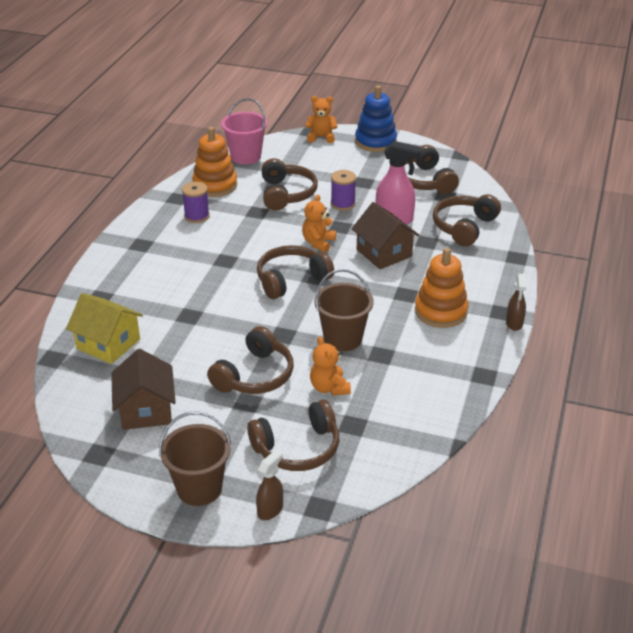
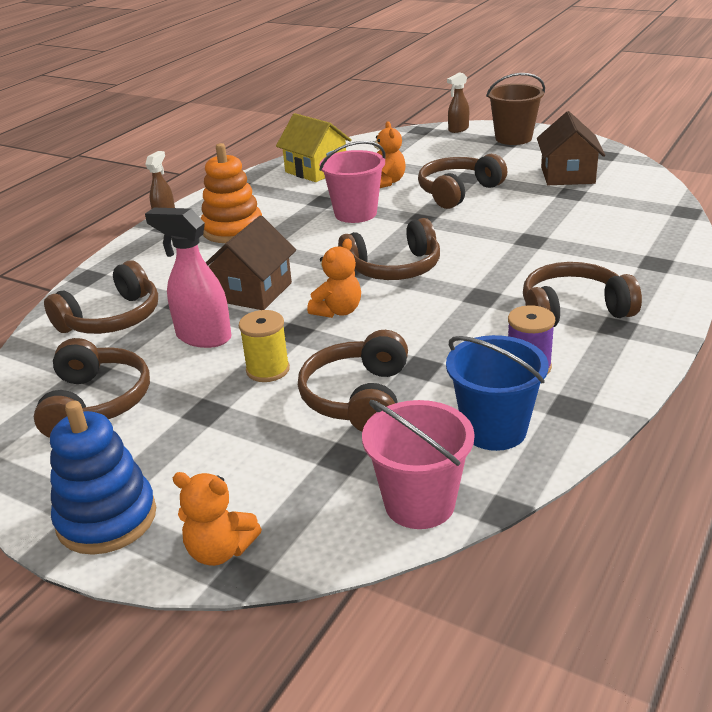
camera: 165 degrees left, 5 degrees down
yellow house [66,293,143,364] -> yellow house moved to [276,113,352,182]
orange stacking toy [192,127,237,197] -> blue bucket [446,335,549,451]
brown headphones [247,400,339,471] -> brown headphones moved to [523,262,642,327]
brown bucket [315,269,374,351] -> pink bucket [319,141,386,223]
purple spool [331,170,356,211] -> yellow spool [239,310,290,382]
brown house [352,202,419,269] -> brown house turned 45 degrees clockwise [206,215,296,310]

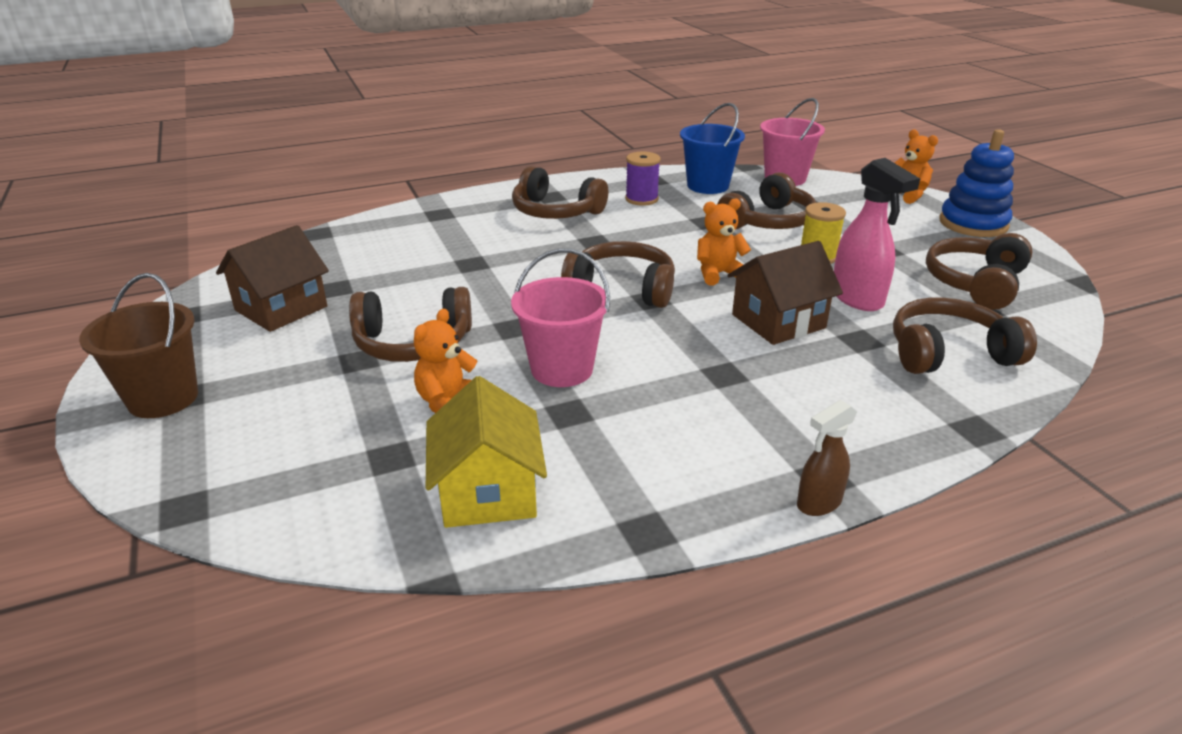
camera: 145 degrees left, 0 degrees up
orange stacking toy [201,143,262,243] -> none
brown spray bottle [447,72,469,133] -> none

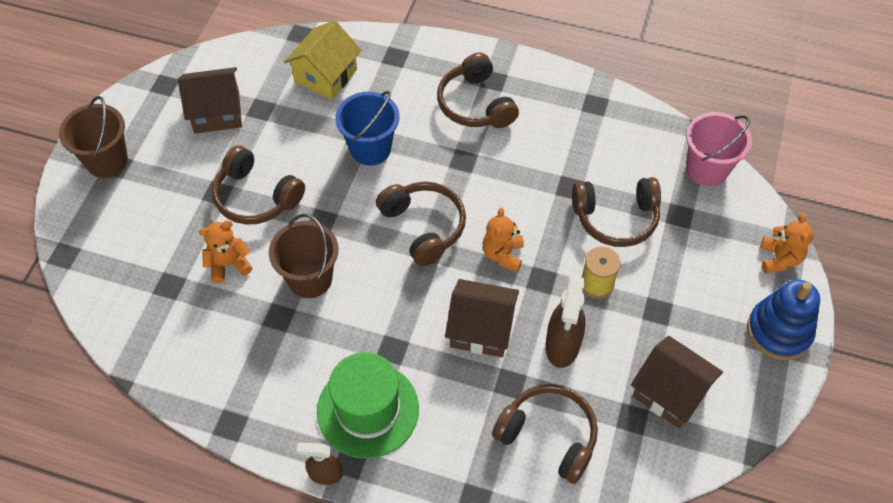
camera: 40 degrees right, 25 degrees up
yellow house [426,376,547,528] -> yellow house moved to [284,20,361,99]
pink bucket [511,248,610,387] -> brown bucket [269,214,338,298]
purple spool [625,152,661,206] -> none
blue bucket [680,103,745,194] -> blue bucket moved to [335,91,399,166]
orange teddy bear [697,198,751,285] -> orange teddy bear turned 105 degrees counterclockwise [483,208,524,272]
pink spray bottle [834,158,920,311] -> brown spray bottle [545,276,585,368]
brown headphones [926,233,1033,310] -> brown house [631,336,723,429]
none -> green hat [317,352,419,459]

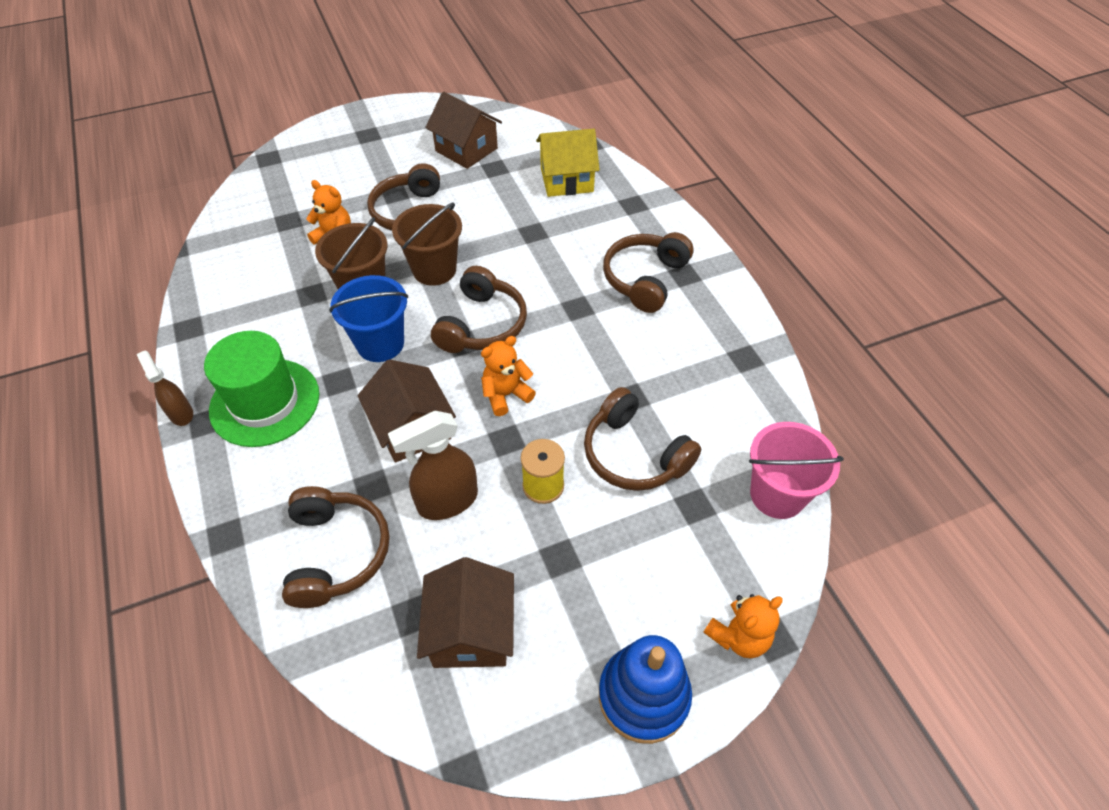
camera: 50 degrees right, 5 degrees down
brown bucket [59,96,128,178] -> brown bucket moved to [392,203,462,286]
blue bucket [335,91,399,166] -> blue bucket moved to [329,275,408,362]

